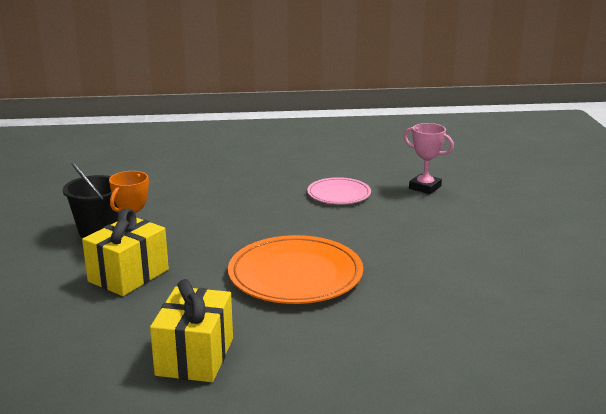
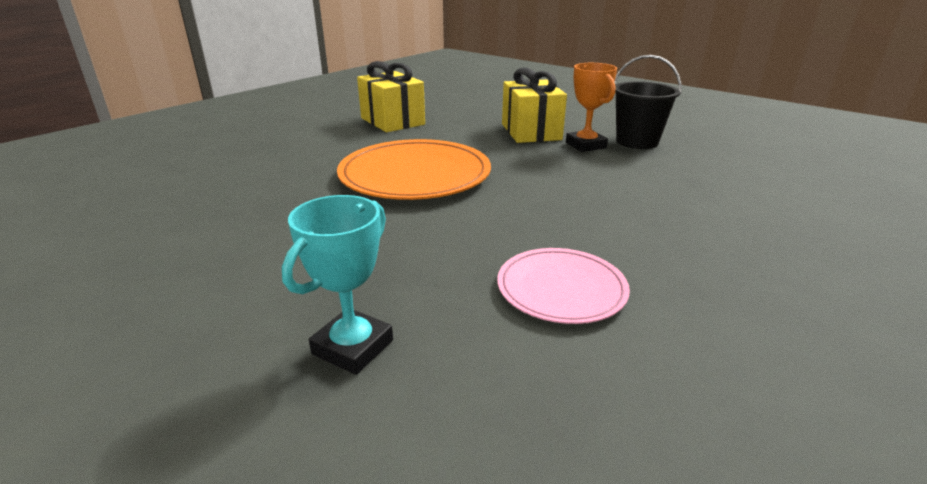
camera: 135 degrees right, 5 degrees up
pink trophy [404,123,454,194] -> none
none -> turquoise trophy [282,195,393,375]

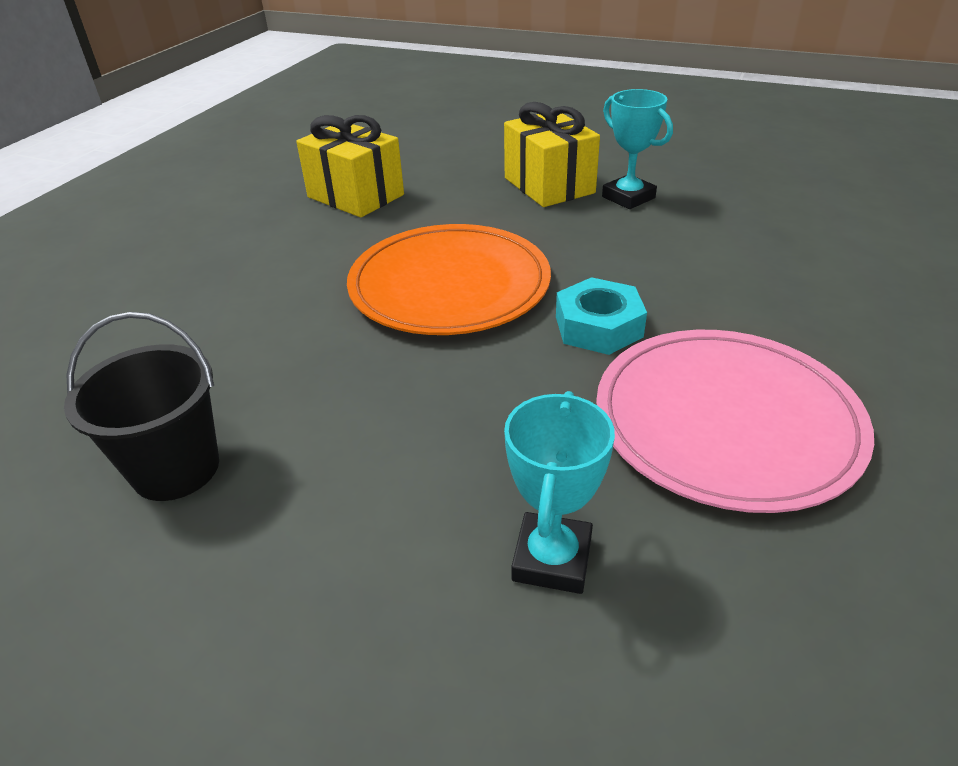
camera: 15 degrees left, 10 degrees up
pink plate [497,248,630,324] -> pink plate [596,330,874,513], size x1.73
orange trophy [566,63,617,152] -> turquoise trophy [602,89,673,209]
black bucket [614,55,682,149] -> black bucket moved to [64,312,219,501]
none -> turquoise nut [556,277,647,355]

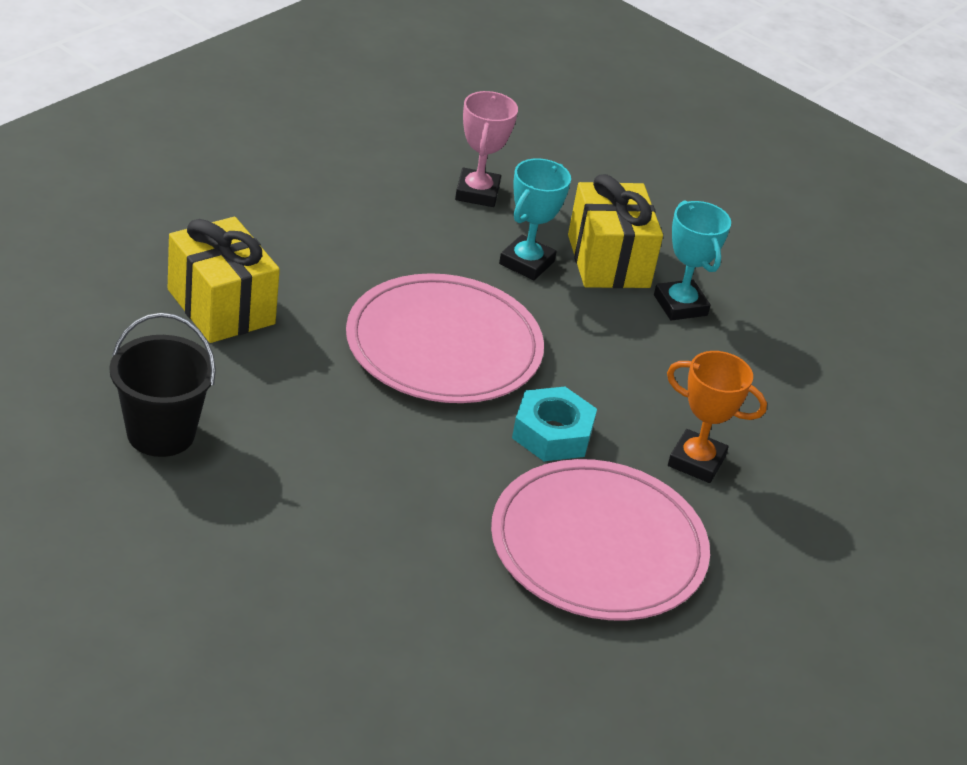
camera: 10 degrees right, 0 degrees up
yellow gift [296,115,404,218] -> yellow gift moved to [168,217,280,343]
orange plate [347,224,551,335] -> pink plate [346,273,544,403]
turquoise trophy [504,391,615,594] -> turquoise trophy moved to [499,158,571,280]
none -> pink trophy [455,91,518,207]
none -> orange trophy [667,351,767,483]

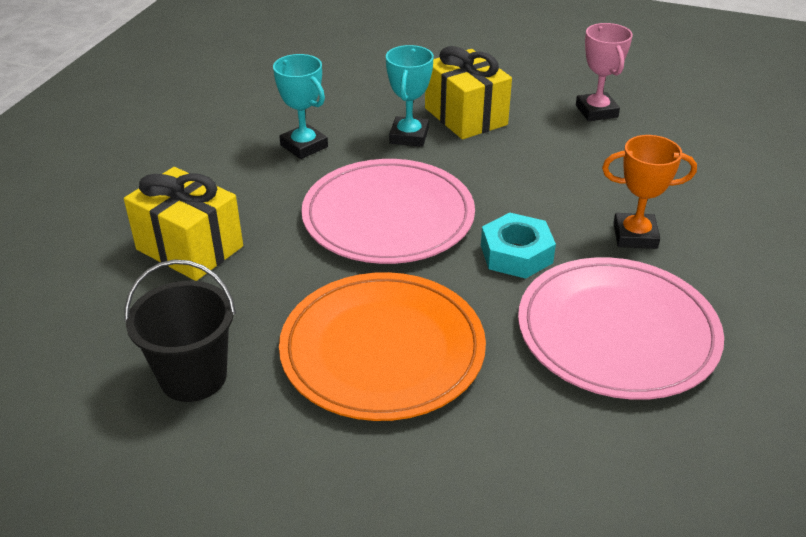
camera: 15 degrees left, 0 degrees up
pink trophy [455,91,518,207] -> pink trophy moved to [576,23,633,121]
turquoise trophy [654,200,731,321] -> turquoise trophy moved to [273,54,328,159]
none -> orange plate [279,272,486,421]

